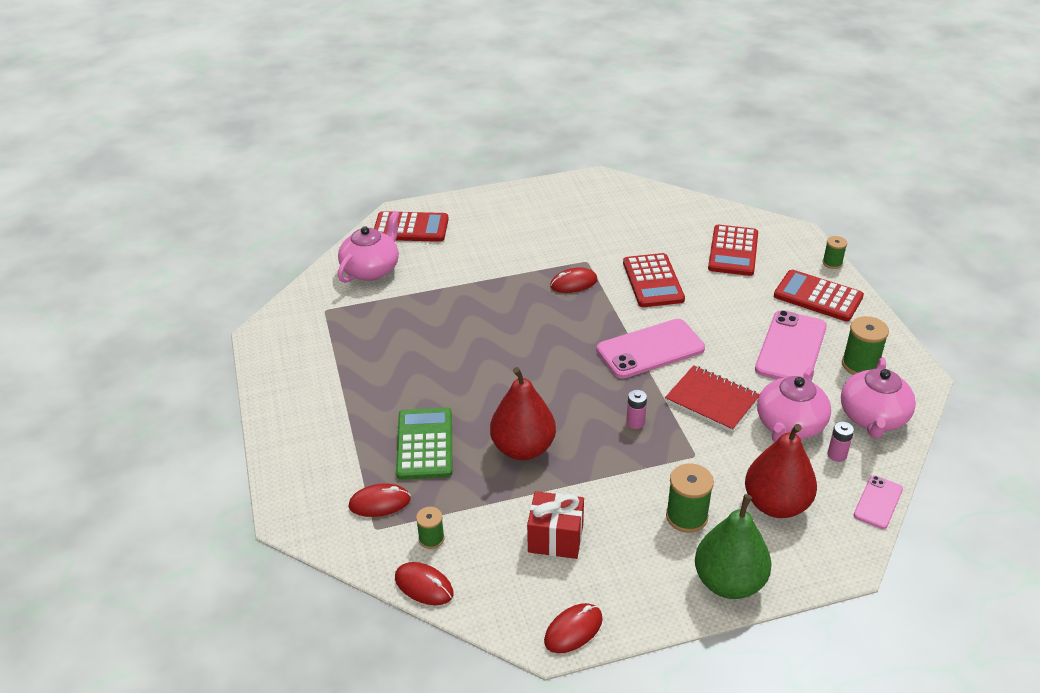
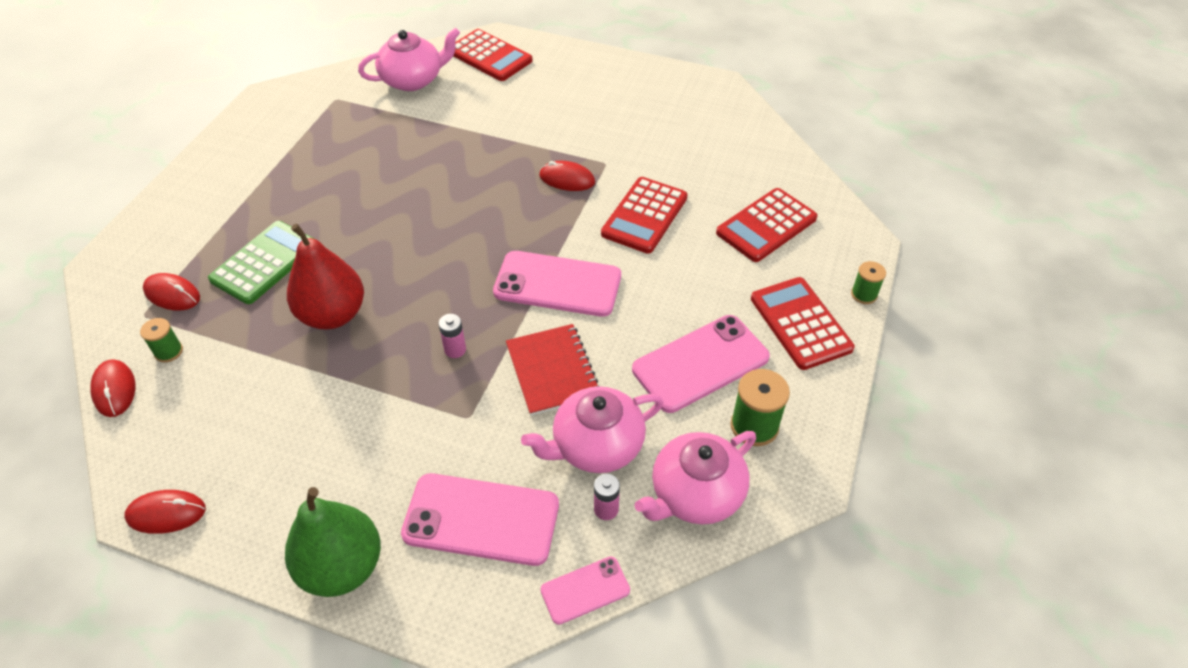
camera: 35 degrees right, 10 degrees up
red gift [527,491,584,559] -> none
green spool [666,463,714,533] -> none
red pear [745,424,817,518] -> pink phone [401,473,559,566]

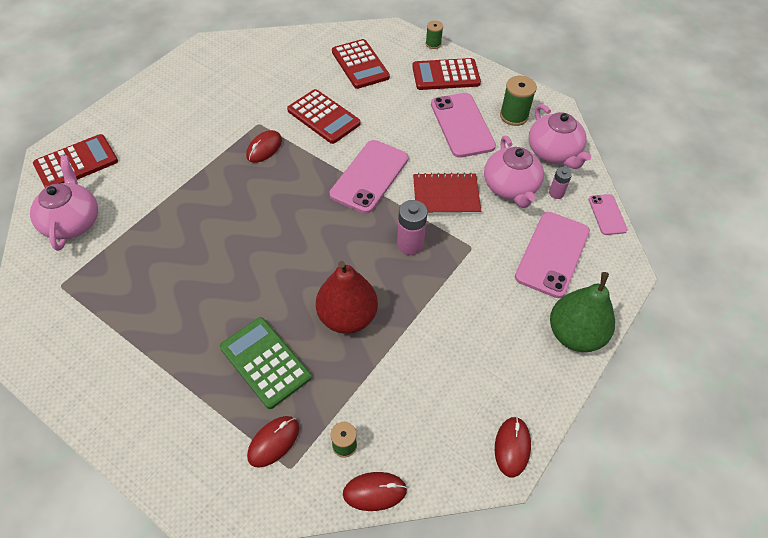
camera: 75 degrees left, 5 degrees up
pink battery [439,314,466,358] -> pink battery [397,200,428,255], size x1.65

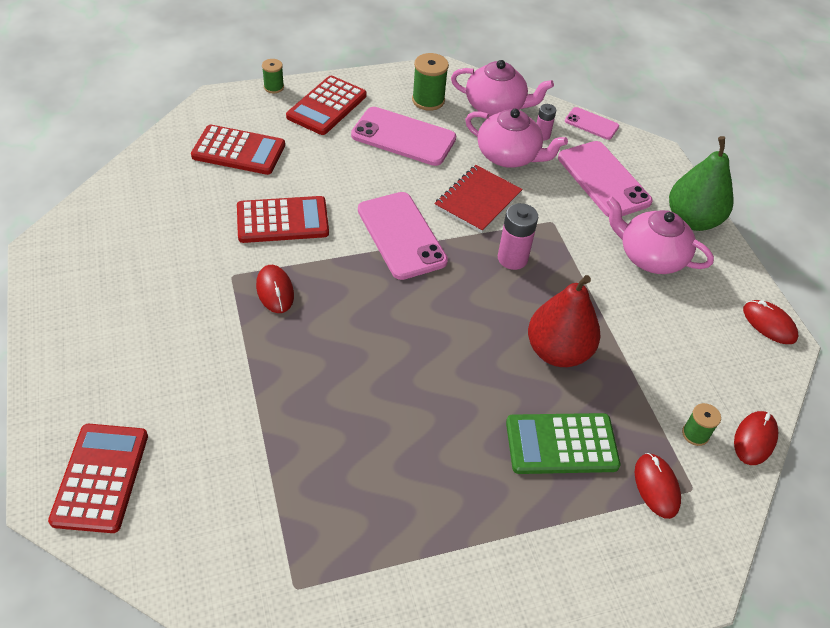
camera: 55 degrees left, 5 degrees down
pink teapot [30,156,98,251] -> pink teapot moved to [606,197,714,274]

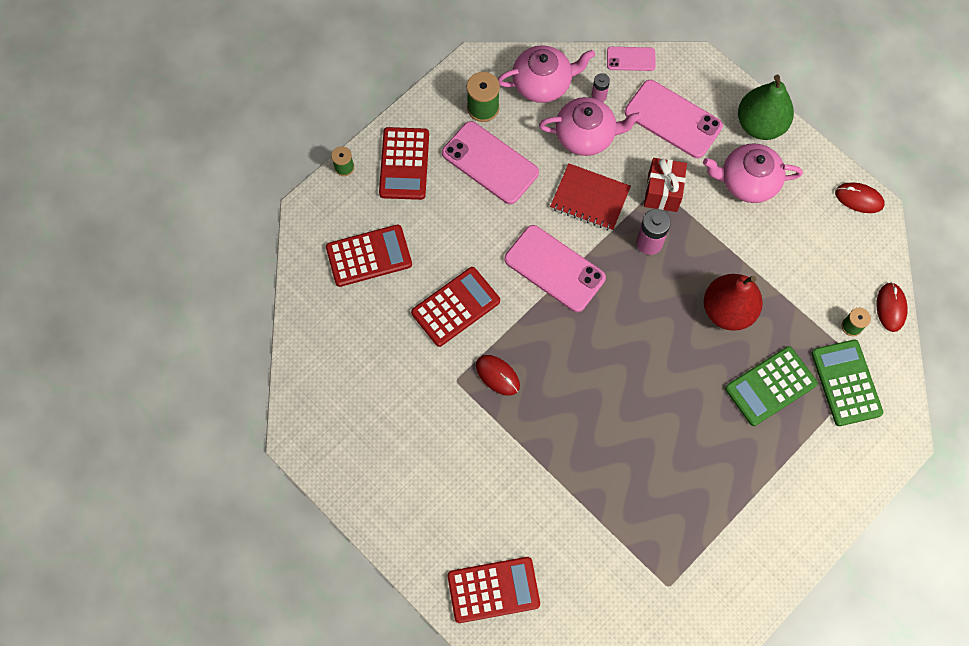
camera: 25 degrees left, 20 degrees up
red calculator [48,424,148,533] -> red calculator turned 105 degrees clockwise [447,557,540,623]
pink phone [351,107,456,166] -> pink phone turned 45 degrees clockwise [442,121,539,204]
red notebook [434,165,523,233] -> red notebook turned 75 degrees counterclockwise [550,163,631,231]
red mouse [635,453,681,519] -> green calculator [811,340,883,426]
none -> red gift [644,158,687,212]

